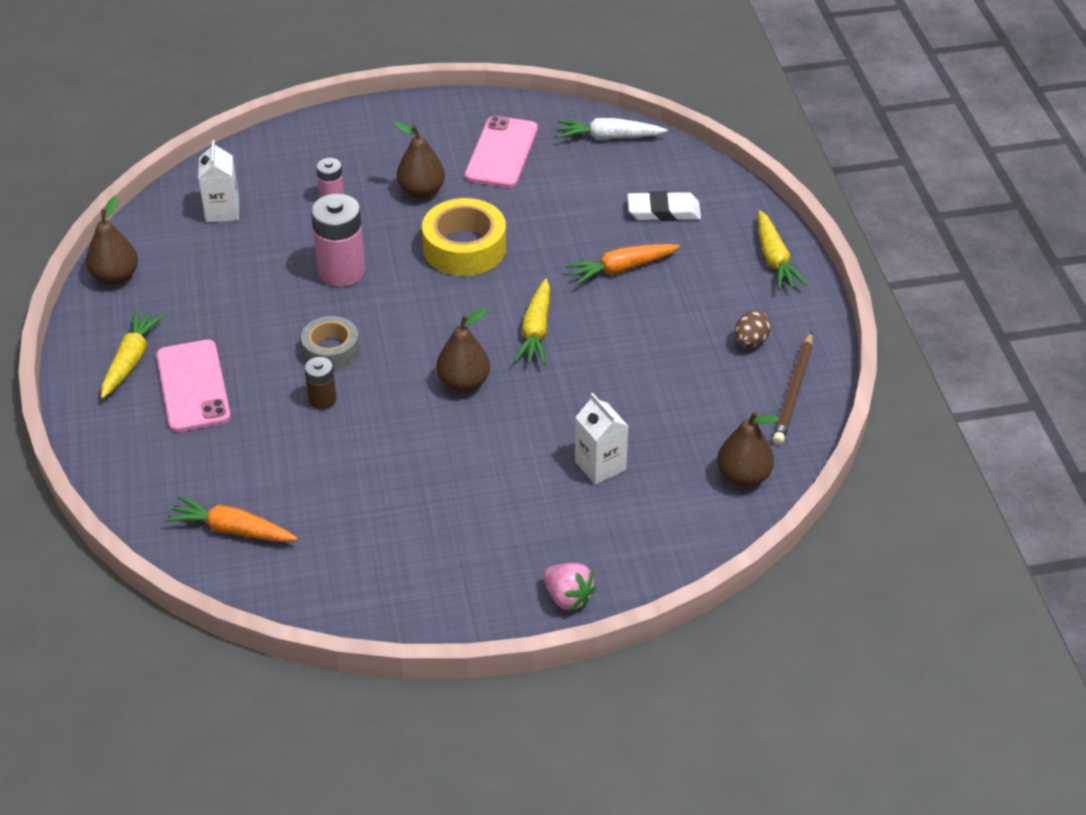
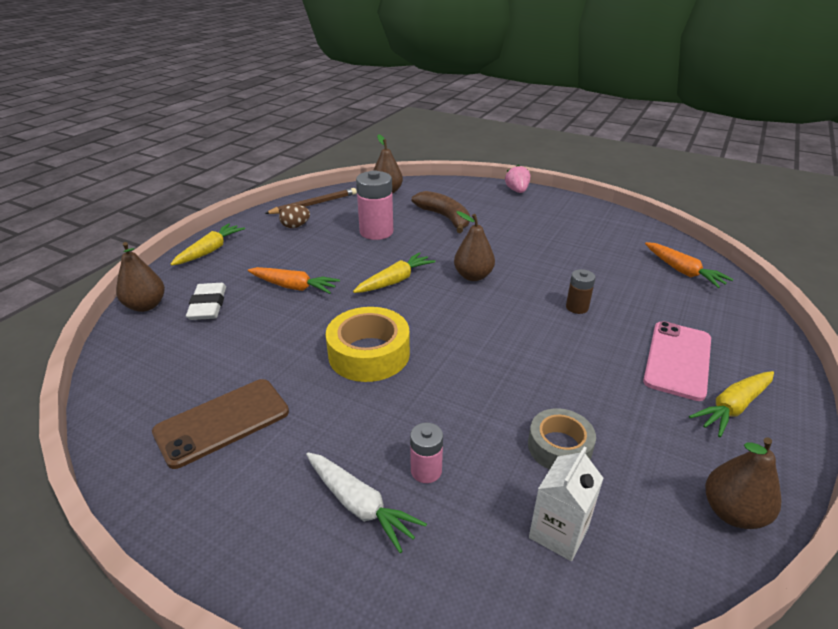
camera: 140 degrees left, 10 degrees down
grey tape [301,316,360,370] -> grey tape moved to [528,408,596,470]
pink battery [311,193,366,287] -> pink battery moved to [356,170,393,240]
brown pear [394,122,445,199] -> brown pear moved to [116,242,165,312]
pink phone [465,116,538,188] -> brown phone [152,379,289,469]
white carrot [558,118,667,140] -> white carrot moved to [306,452,427,553]
white carton [575,393,628,485] -> brown banana [412,191,470,233]
white eraser [628,191,701,221] -> white eraser turned 45 degrees clockwise [186,283,226,320]

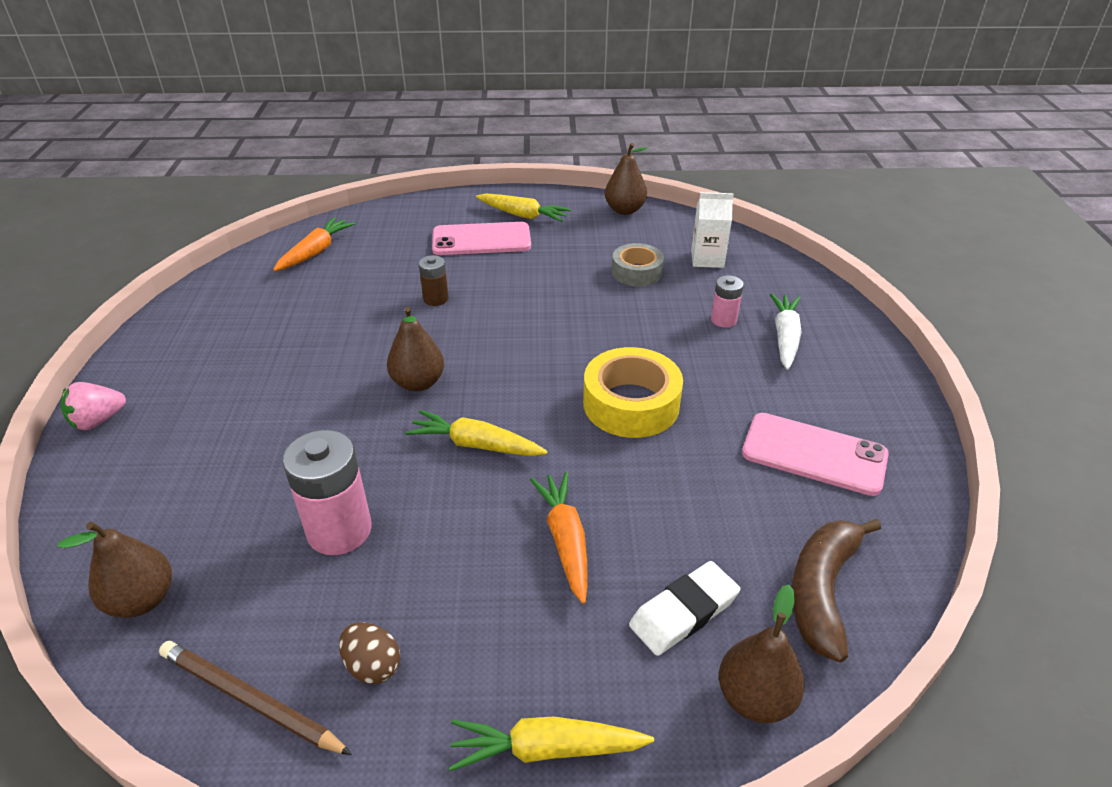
camera: 120 degrees left, 5 degrees up
brown phone [152,379,289,469] -> pink phone [742,413,889,496]
brown banana [412,191,470,233] -> brown banana moved to [792,519,881,662]

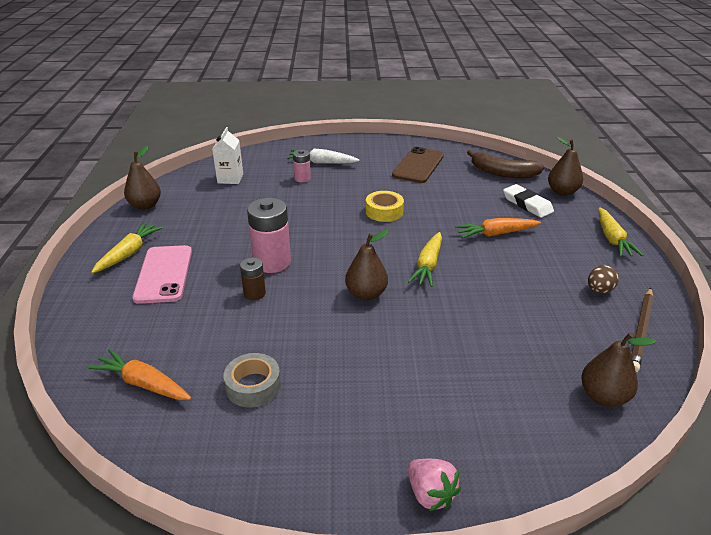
camera: 90 degrees left, 5 degrees down
pink battery [283,430,372,555] -> pink battery moved to [247,198,291,273]
yellow tape [583,347,683,438] -> yellow tape [366,191,404,222], size x0.64
grey tape [612,243,664,286] -> grey tape moved to [223,353,281,407]
pink phone [742,413,889,496] -> brown phone [392,147,444,183]

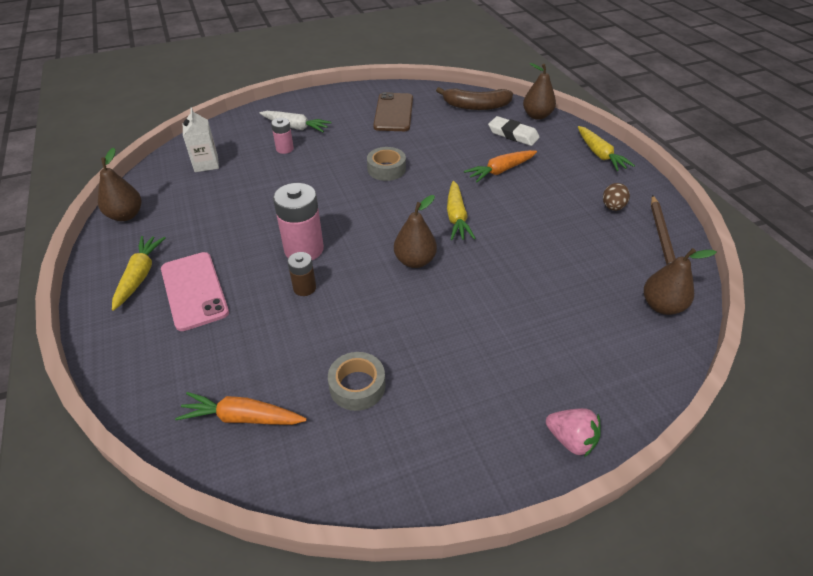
camera: 20 degrees left, 10 degrees up
white carrot [287,149,360,164] -> white carrot turned 150 degrees counterclockwise [260,111,331,132]
yellow tape [366,191,404,222] -> grey tape [367,147,406,181]

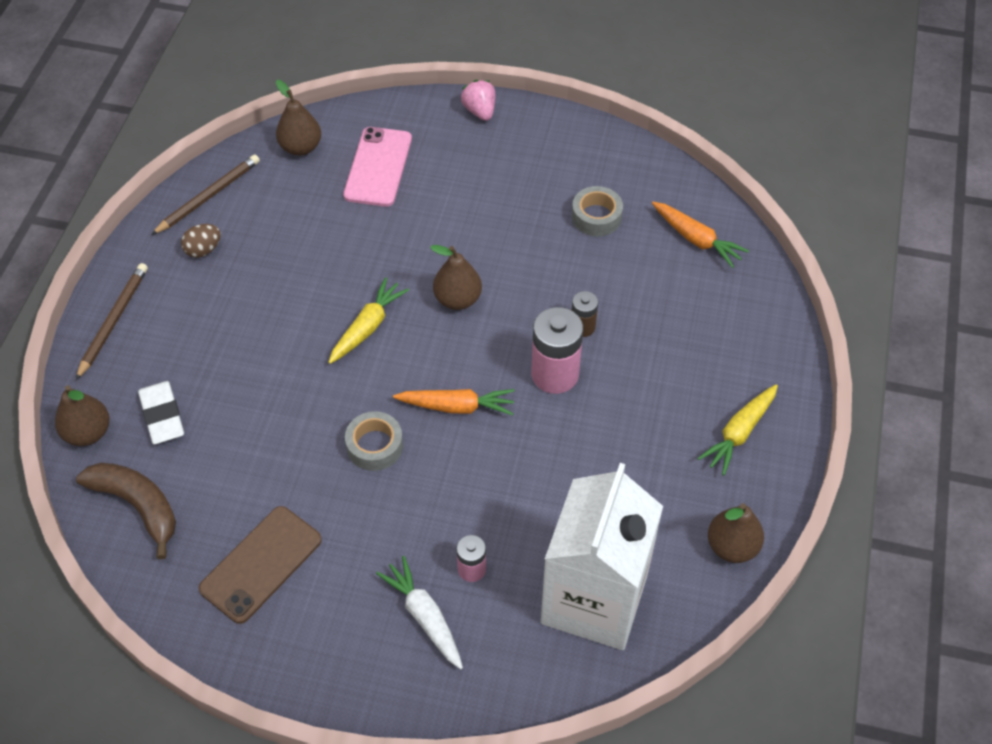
camera: 145 degrees left, 10 degrees up
pink phone [161,252,229,331] -> pink phone moved to [343,127,412,207]
white carton [183,108,219,172] -> white carton [541,463,663,650], size x2.28
orange carrot [464,150,537,183] -> orange carrot moved to [393,389,515,415]
yellow carrot [578,126,635,171] -> brown pencil [76,263,148,380]

